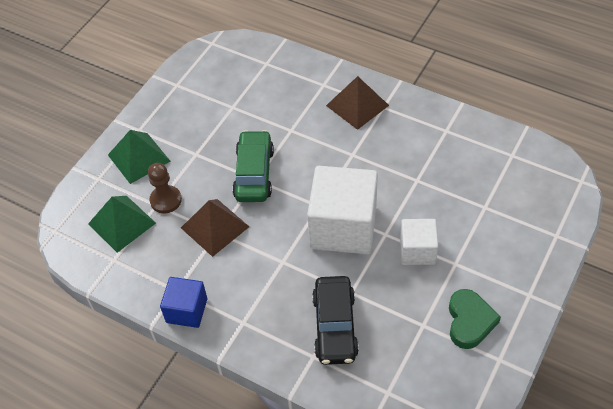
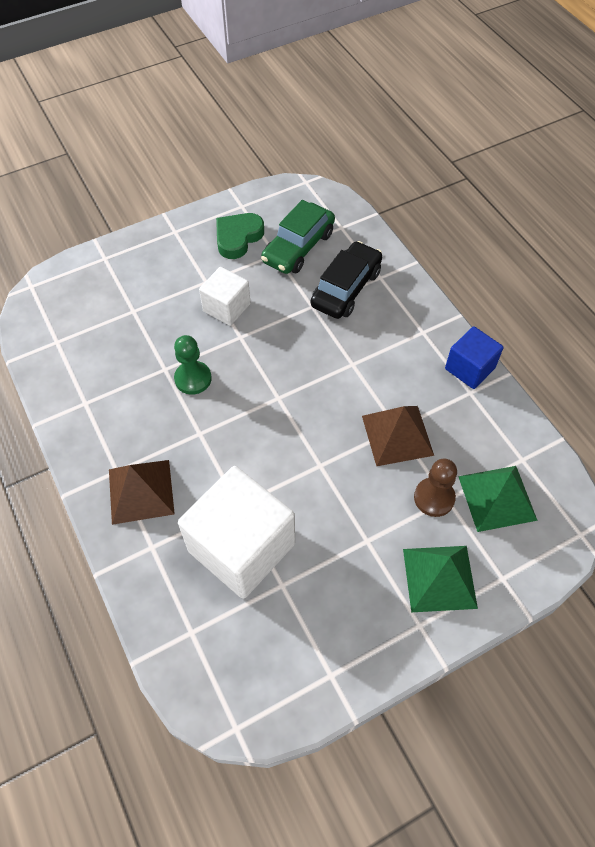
camera: 150 degrees left, 5 degrees up
green car [232,130,274,202] -> green car moved to [261,200,335,274]
white cube [307,166,378,254] -> white cube moved to [178,466,295,599]
none -> green pawn [174,335,212,395]

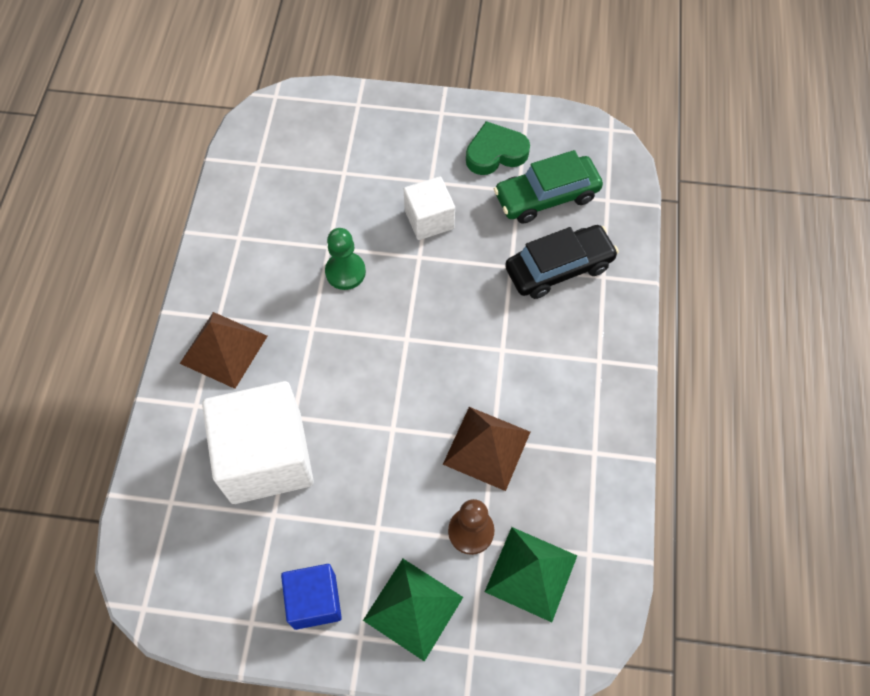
camera: 35 degrees right, 5 degrees up
blue cube [445,326,504,389] -> blue cube moved to [281,564,342,630]

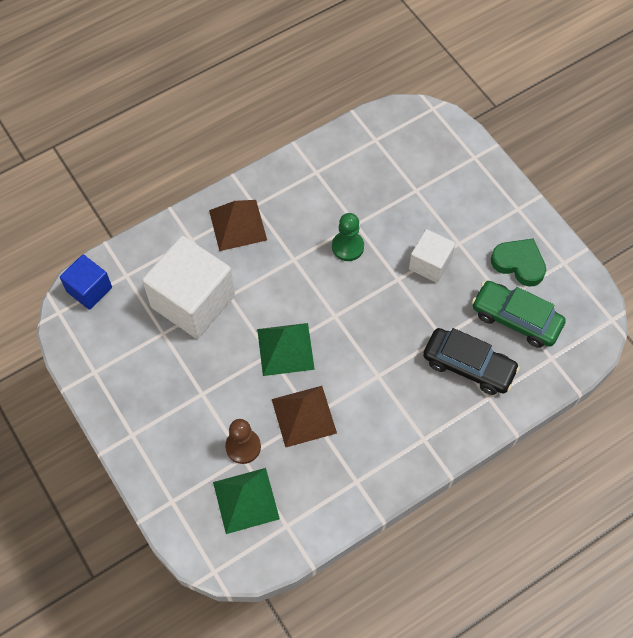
camera: 50 degrees right, 0 degrees up
blue cube [281,564,342,630] -> blue cube moved to [60,255,112,310]
green pyramid [363,559,463,662] -> green pyramid moved to [257,323,315,376]

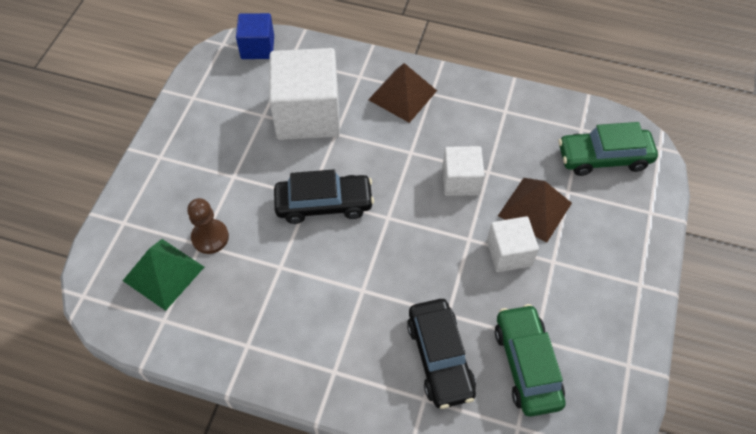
camera: 50 degrees right, 5 degrees down
green pyramid [257,323,315,376] -> black car [274,169,374,224]
brown pyramid [272,386,337,448] -> brown pyramid moved to [498,178,572,243]
green pawn [332,213,364,261] -> white cube [442,146,485,196]
green heart [491,238,546,287] -> none
none -> green car [559,122,658,176]

